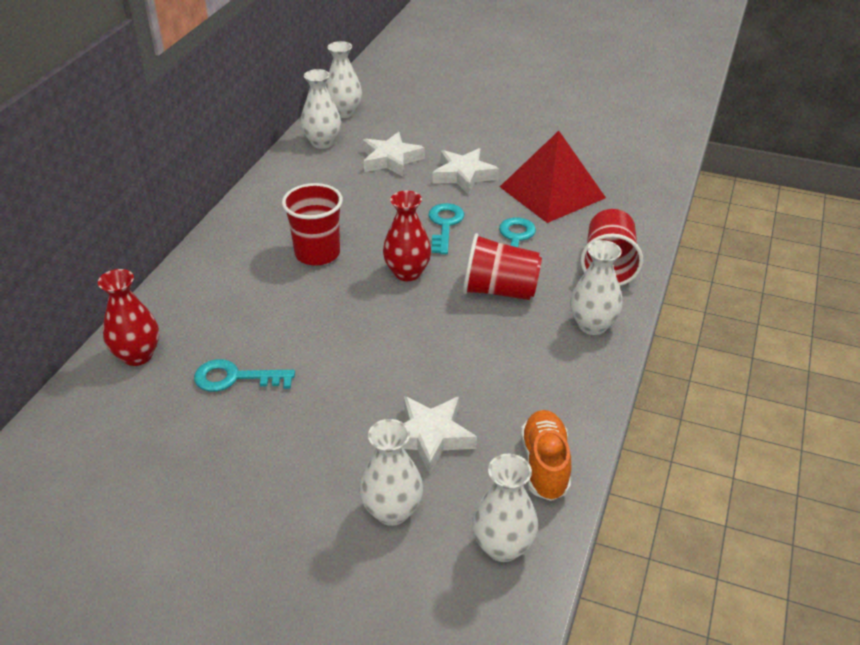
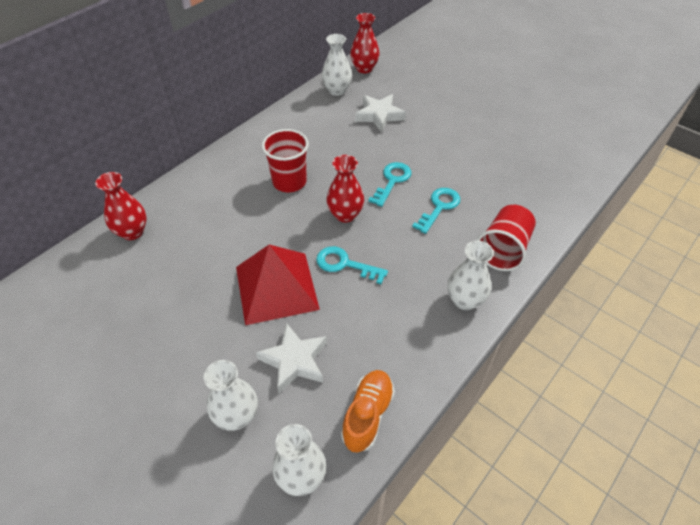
camera: 20 degrees right, 10 degrees up
turquoise key [194,359,295,392] -> turquoise key moved to [316,246,388,284]
white vase [325,41,362,118] -> red vase [350,13,380,73]
white star [433,148,499,195] -> none
red cup [463,233,542,300] -> none
red pyramid [500,131,606,223] -> red pyramid moved to [236,245,320,325]

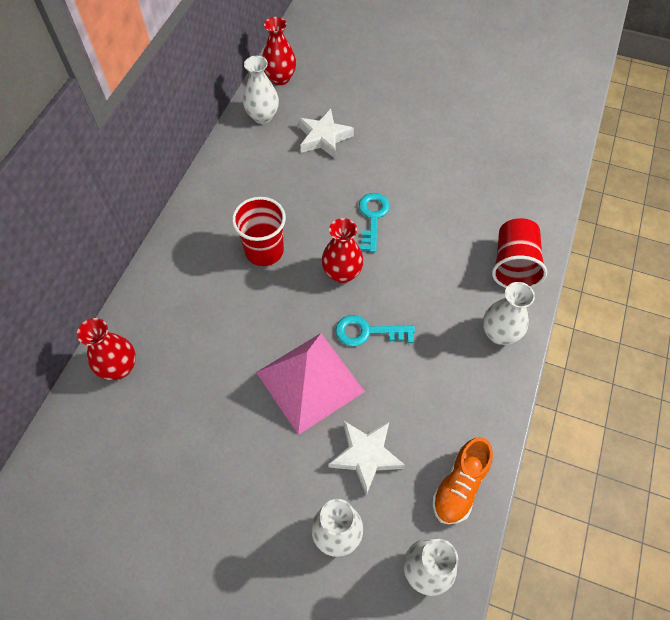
camera: 20 degrees left, 10 degrees up
red pyramid [236,245,320,325] -> pink pyramid [256,333,365,435]
orange shoe [341,370,395,452] -> orange shoe turned 150 degrees counterclockwise [432,437,493,524]
turquoise key [412,188,460,234] -> none

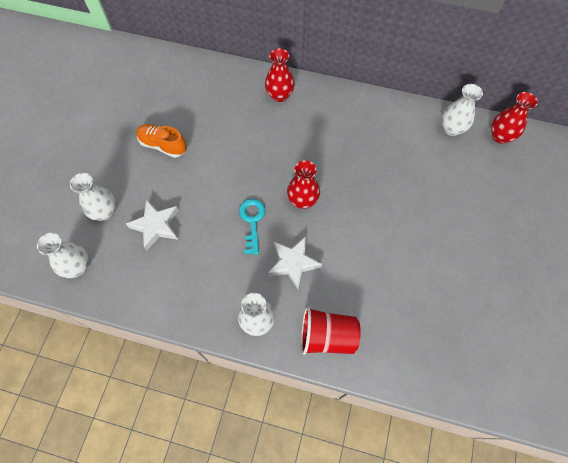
camera: 85 degrees right, 5 degrees up
red vase [77,318,136,380] -> red vase moved to [265,48,295,102]
red cup [232,197,286,266] -> none
pink pyramid [256,333,365,435] -> none
white star [298,109,354,158] -> white star moved to [268,236,322,290]
turquoise key [359,193,390,252] -> none
orange shoe [432,437,493,524] -> orange shoe moved to [136,124,187,158]

